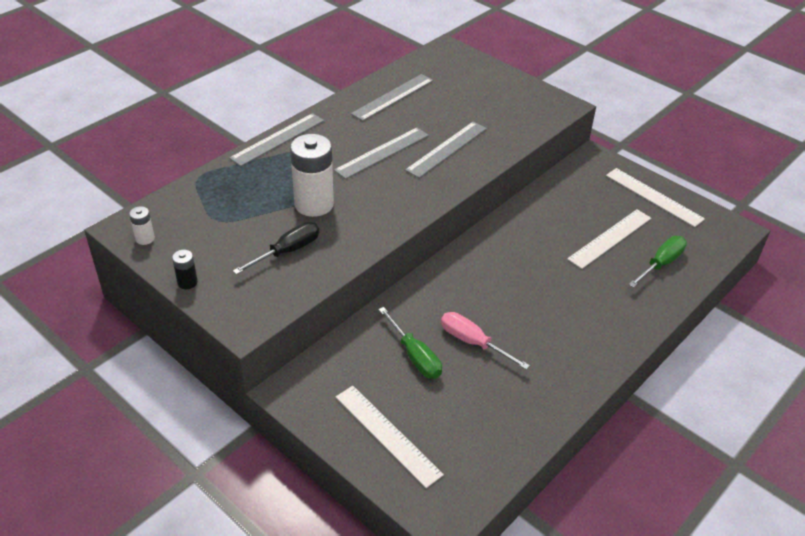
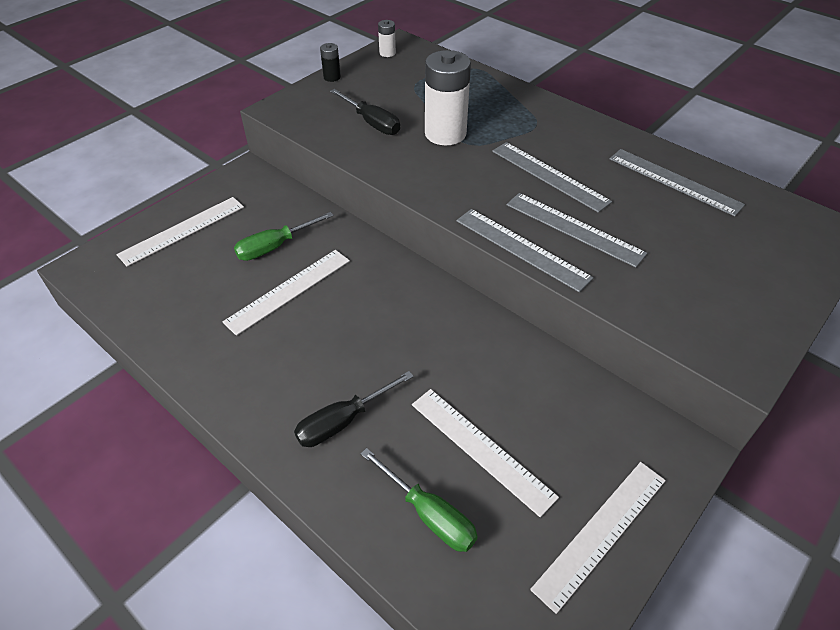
camera: 90 degrees right, 5 degrees up
grey ruler [229,113,324,166] -> grey ruler moved to [456,209,594,292]
pink screwdriver [441,312,530,370] -> white ruler [223,250,350,336]
none -> black screwdriver [294,371,414,447]

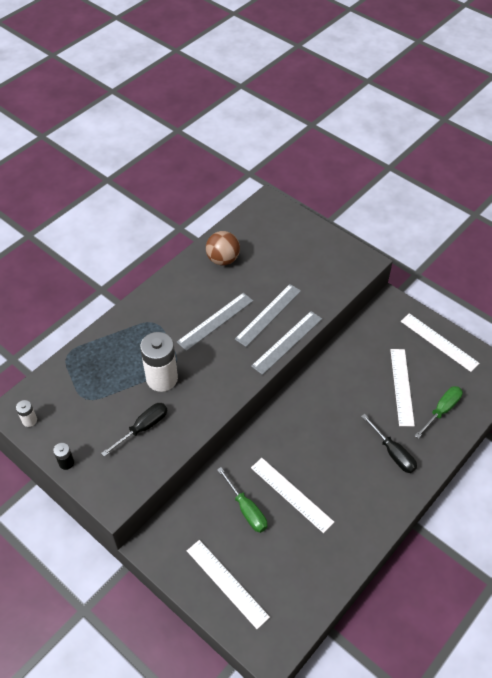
camera: 90 degrees left, 5 degrees up
white ruler [412,389,559,517] -> white ruler turned 45 degrees counterclockwise [390,349,415,426]
grey ruler [610,149,745,216] -> brown ball [206,231,240,265]

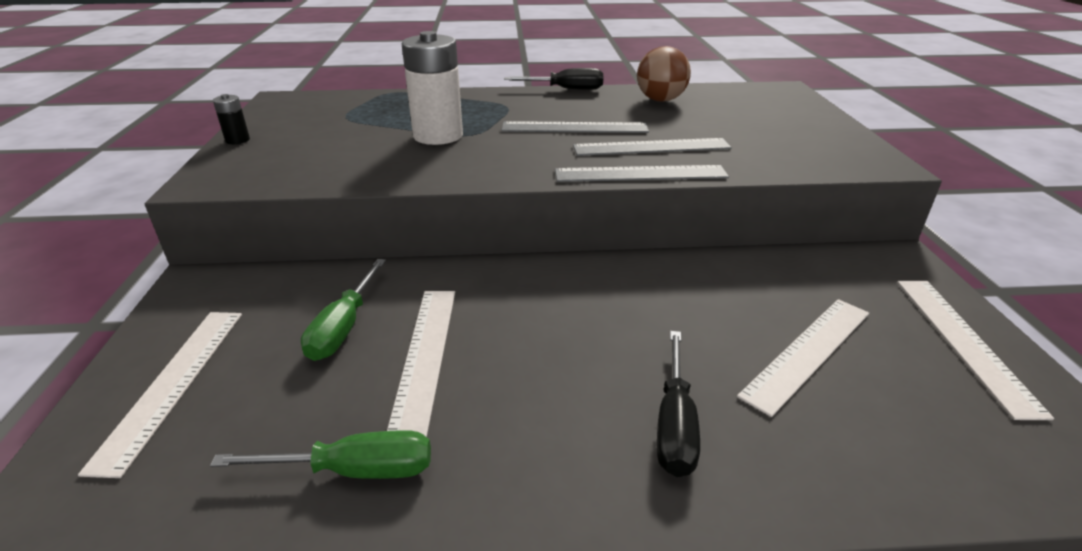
camera: 45 degrees right, 20 degrees down
white battery [16,400,37,427] -> none
black screwdriver [101,403,167,457] -> black screwdriver moved to [504,68,603,90]
green screwdriver [415,386,463,439] -> green screwdriver moved to [210,430,431,479]

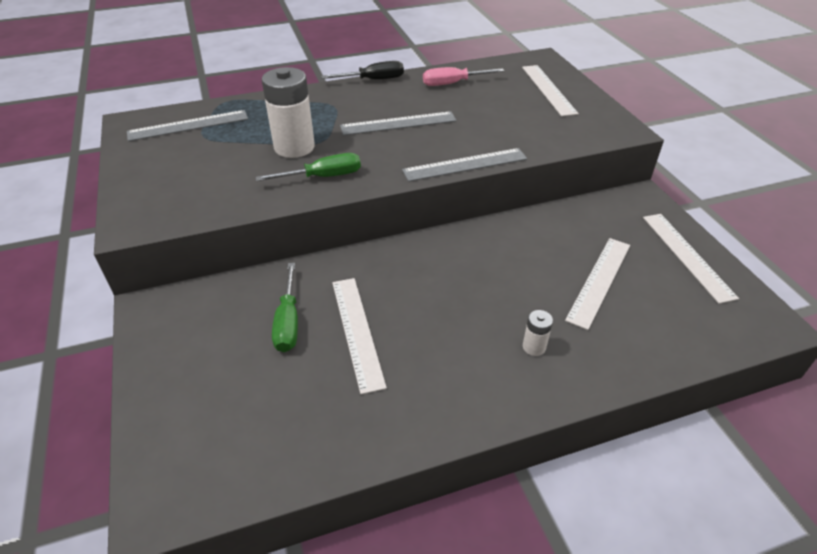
camera: 15 degrees left, 10 degrees up
white ruler [78,312,242,478] -> white ruler moved to [522,65,579,116]
green screwdriver [210,430,431,479] -> green screwdriver moved to [256,153,361,181]
black battery [213,94,250,144] -> none
grey ruler [573,138,732,156] -> grey ruler moved to [127,110,248,141]
brown ball [637,46,691,102] -> pink screwdriver [423,67,504,86]
black screwdriver [657,331,700,477] -> white battery [523,310,553,356]

